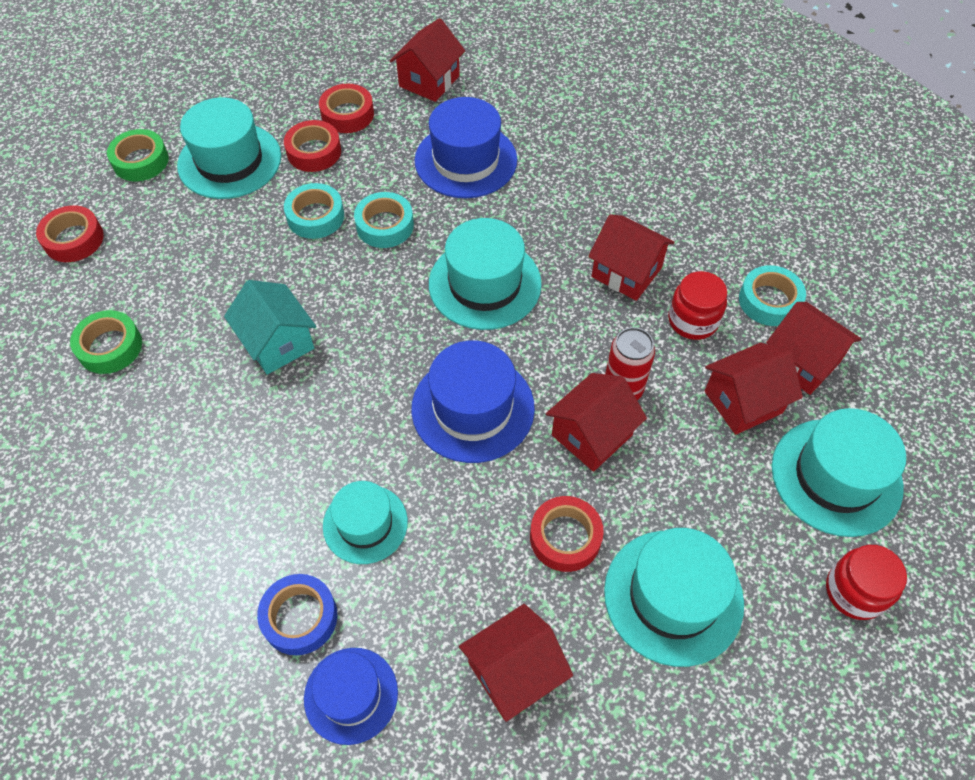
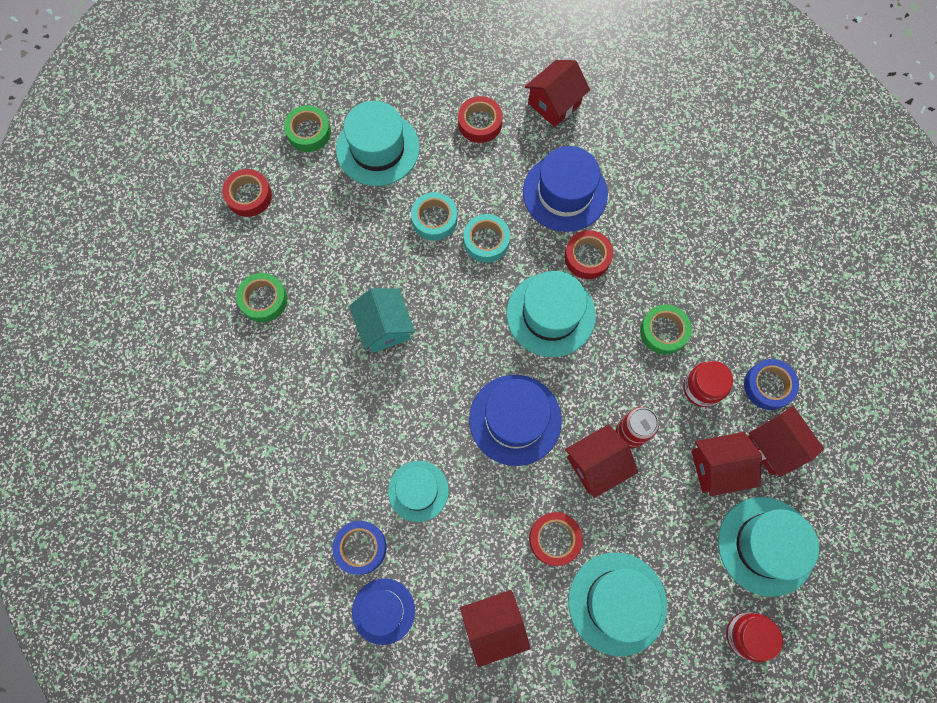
camera: 15 degrees right, 15 degrees up
red tape [284,120,341,172] -> red tape moved to [565,230,613,279]
red house [588,214,675,301] -> green tape [640,304,692,355]
turquoise tape [739,265,806,326] -> blue tape [744,359,799,410]

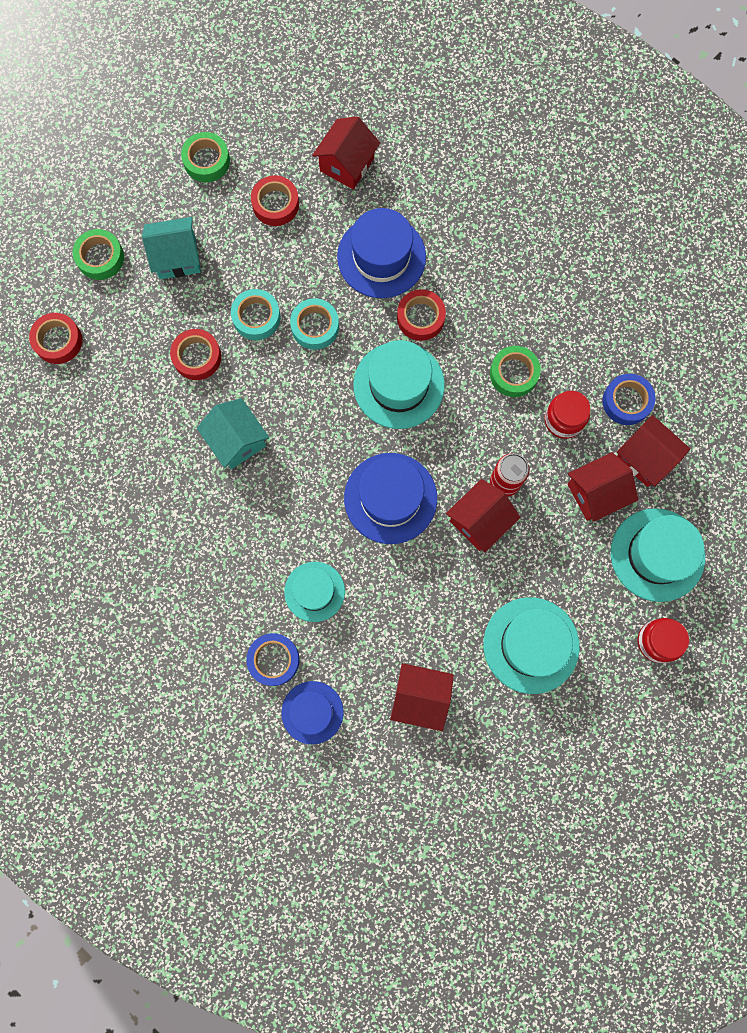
camera: 15 degrees left, 5 degrees up
green tape [236,273,287,323] -> green tape moved to [181,132,230,183]
turquoise hat [336,101,420,186] -> turquoise house [142,217,201,279]
red house [460,590,531,667] -> red house turned 45 degrees clockwise [390,663,454,731]
red tape [529,512,583,566] -> red tape moved to [170,329,221,380]

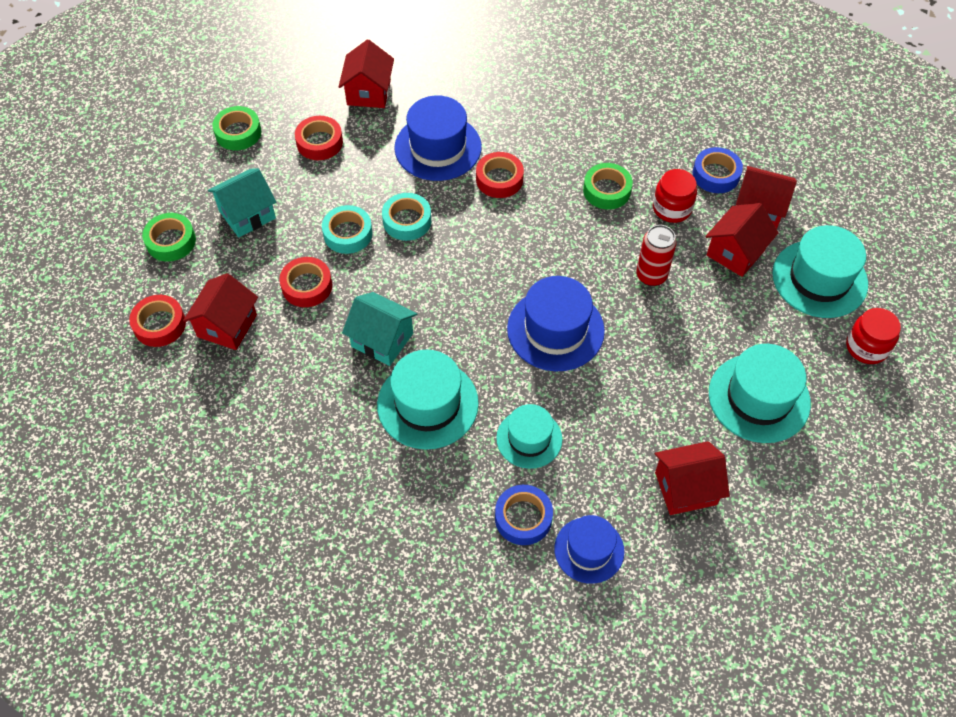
camera: 25 degrees left, 20 degrees down
turquoise hat [353,340,445,429] -> turquoise hat moved to [377,350,479,450]
red house [446,479,521,553] -> red house moved to [183,273,258,350]

